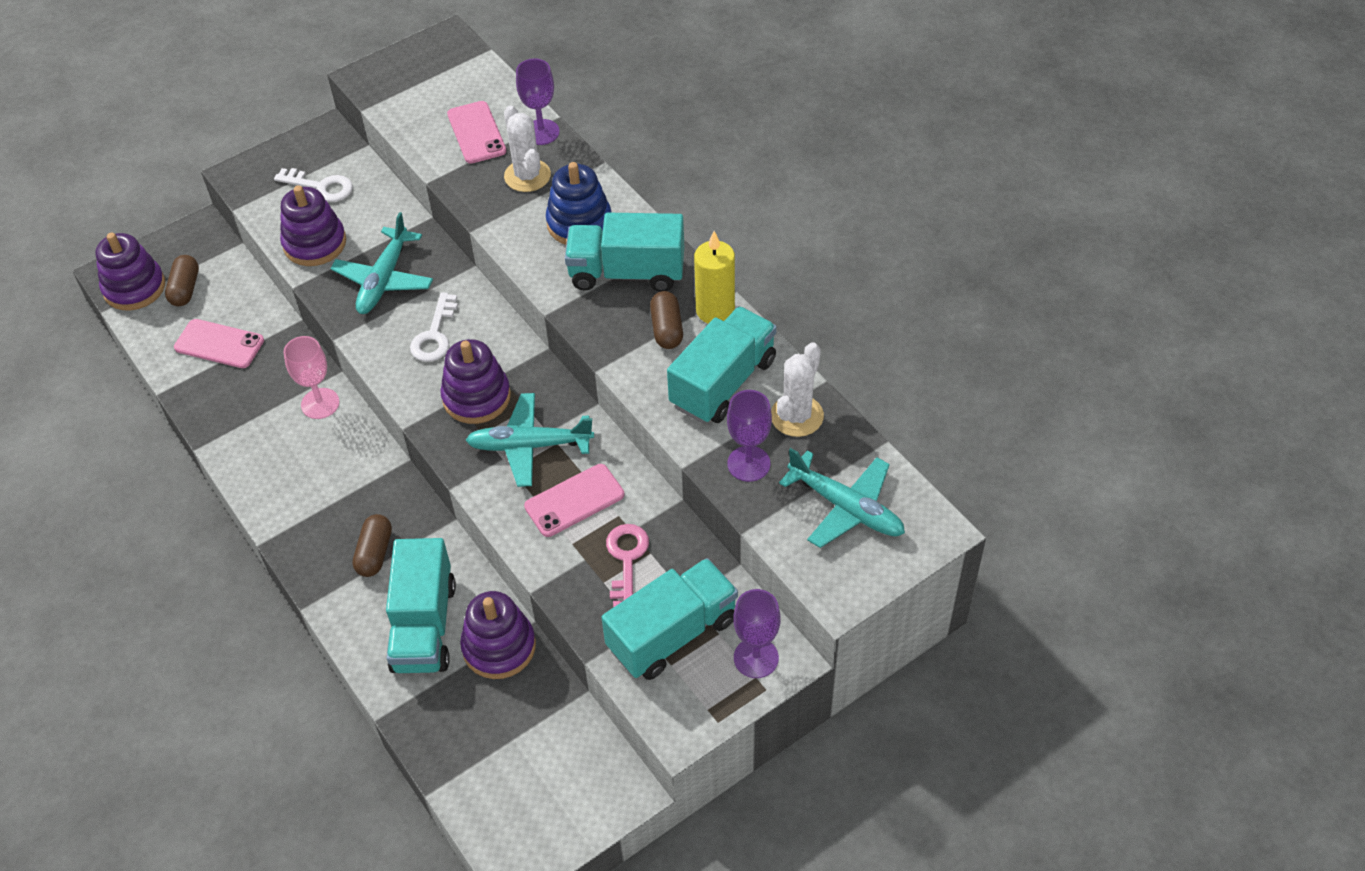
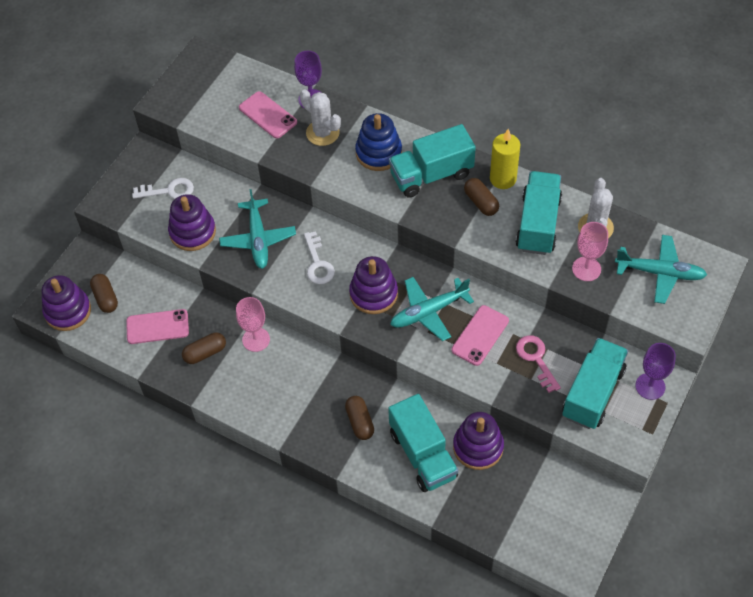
camera: 25 degrees left, 5 degrees up
purple goblet [727,390,772,482] -> pink goblet [572,222,608,281]
none -> brown capsule [182,332,226,364]

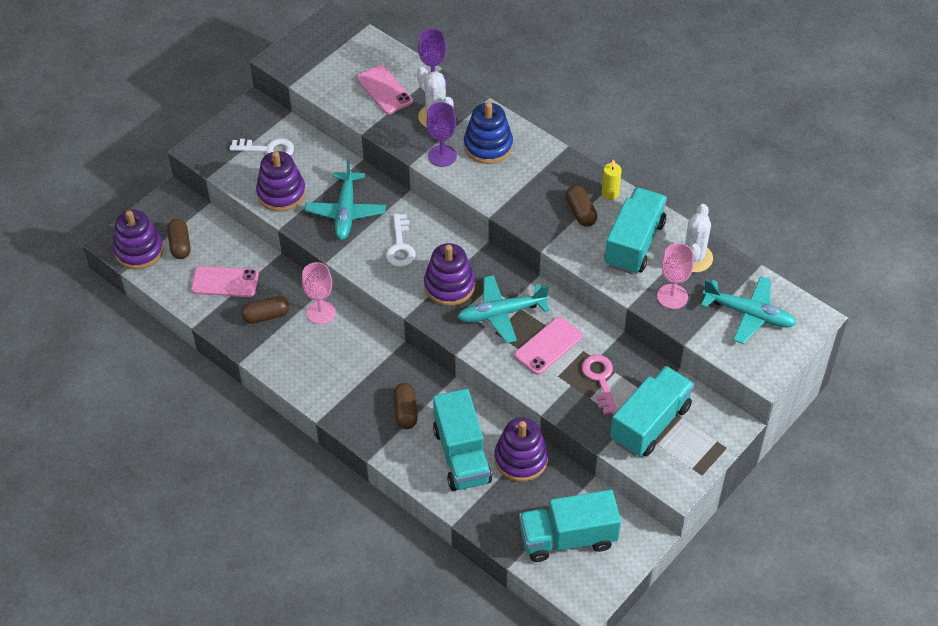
camera: 10 degrees right, 5 degrees down
turquoise truck [389,124,476,198] -> turquoise truck moved to [519,490,621,562]
yellow candle [490,129,520,189] -> yellow candle [602,159,621,200], size x0.61
purple goblet [635,343,676,400] -> purple goblet moved to [427,102,457,167]

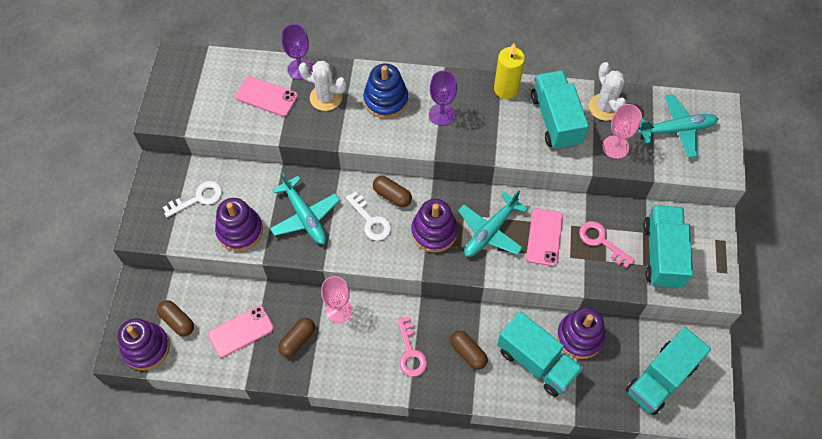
camera: 35 degrees left, 10 degrees up
purple goblet [427,102,457,167] -> purple goblet moved to [429,70,457,126]
brown capsule [565,185,597,227] -> brown capsule moved to [373,176,412,207]
yellow candle [602,159,621,200] -> yellow candle [494,43,525,99], size x1.63
none -> pink key [397,316,427,377]

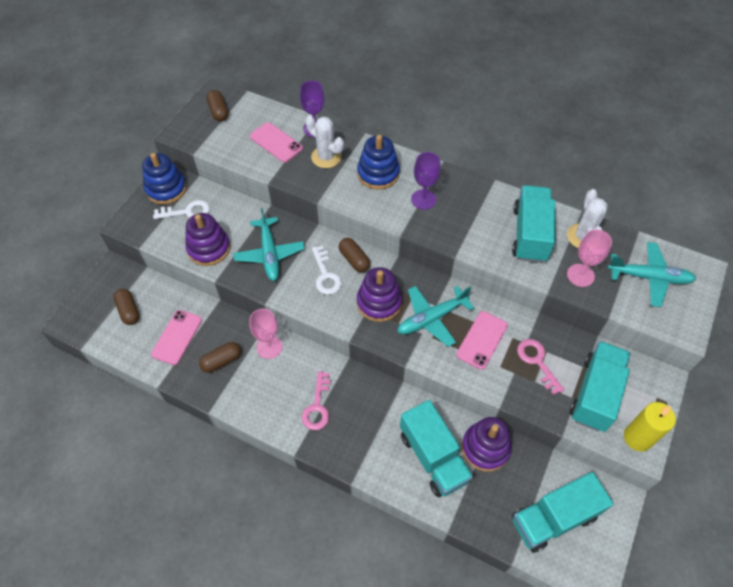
camera: 20 degrees right, 5 degrees down
purple stacking toy [118,318,170,370] -> none
pink phone [208,306,274,358] -> pink phone turned 60 degrees counterclockwise [151,310,202,365]
brown capsule [450,331,488,370] -> brown capsule moved to [206,90,229,122]
yellow candle [494,43,525,99] -> yellow candle moved to [624,402,676,452]
none -> blue stacking toy [142,153,187,204]

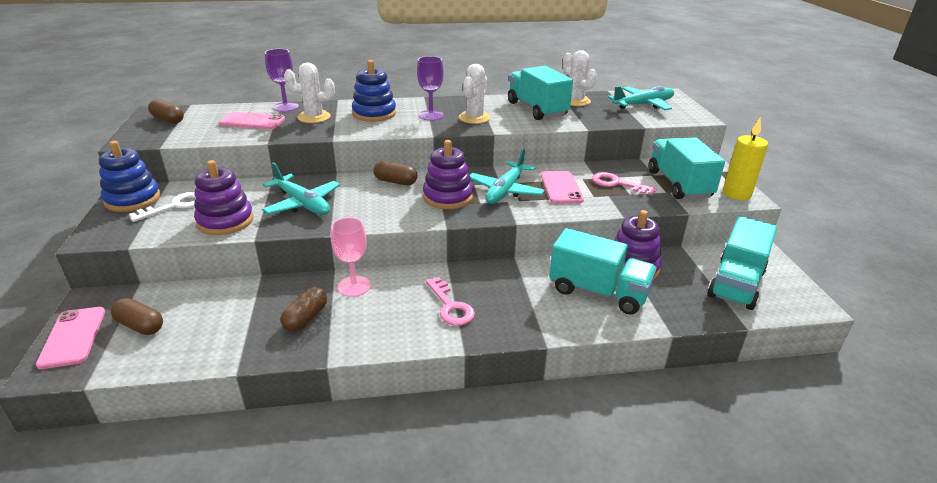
camera: 35 degrees left, 25 degrees down
pink phone [151,310,202,365] -> pink phone moved to [36,307,105,369]
white key [312,246,342,295] -> none
pink goblet [567,229,612,287] -> none
none -> white cactus [459,64,491,124]

